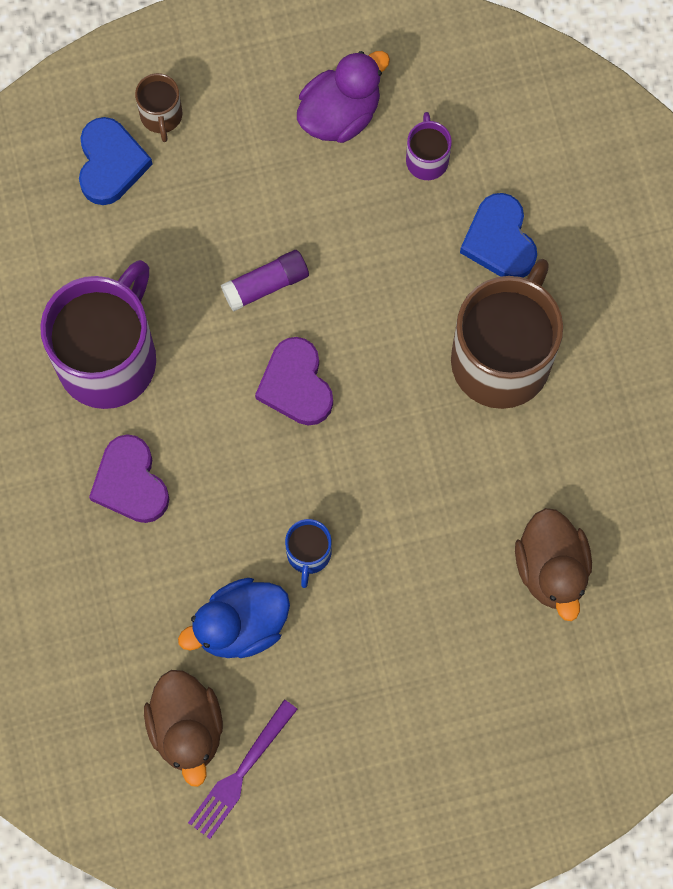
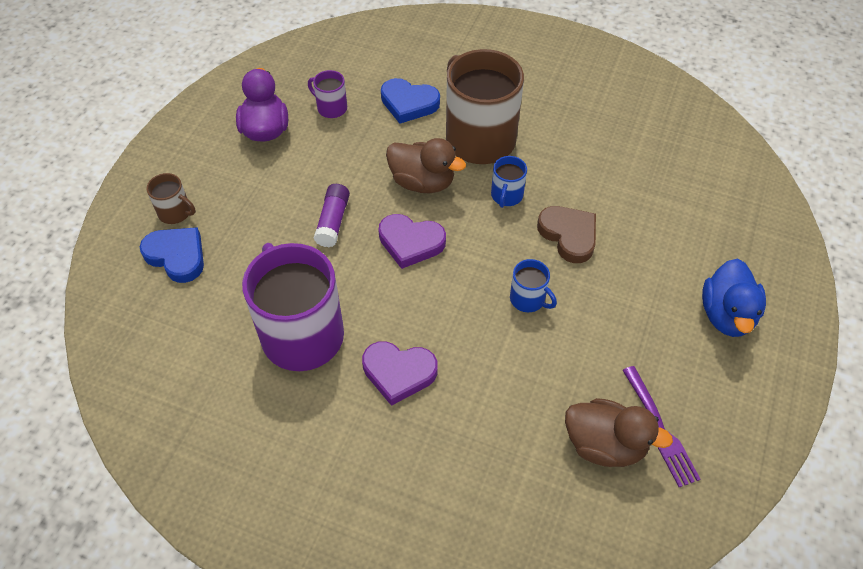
camera: 55 degrees left, 20 degrees down
blue duck [178,578,290,658] -> blue duck moved to [702,259,766,337]
brown duck [515,508,592,621] -> brown duck moved to [386,138,466,193]
none -> blue mug [491,156,527,208]
none -> brown heart [537,206,596,263]

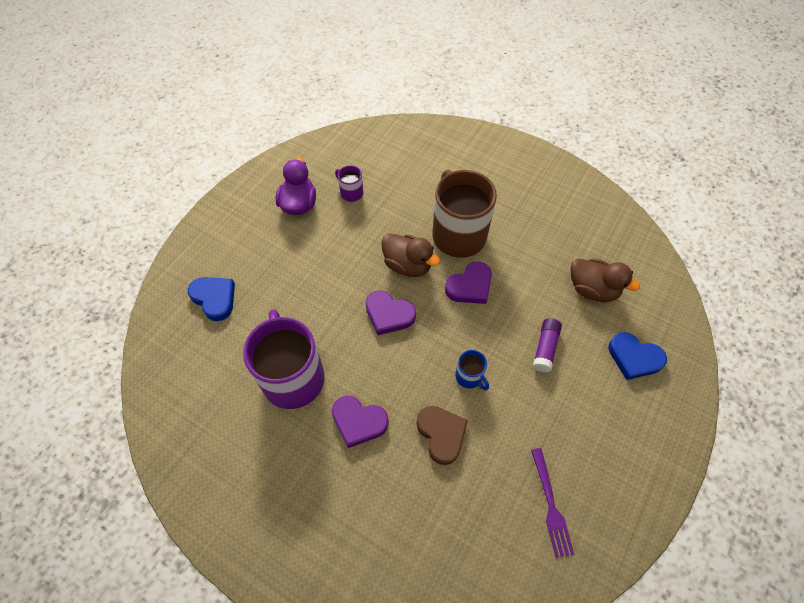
camera: 10 degrees right, 5 degrees up
brown mug [146,173,196,224] -> none
purple glue stick [314,184,350,247] -> purple glue stick moved to [533,318,562,372]
blue heart [381,78,440,124] -> blue heart moved to [608,332,667,380]
blue mug [491,156,527,208] -> purple heart [445,262,492,304]
brown heart [537,206,596,263] -> brown heart moved to [416,406,468,465]
brown duck [565,398,673,467] -> brown duck moved to [571,259,640,302]
blue duck [702,259,766,337] -> none

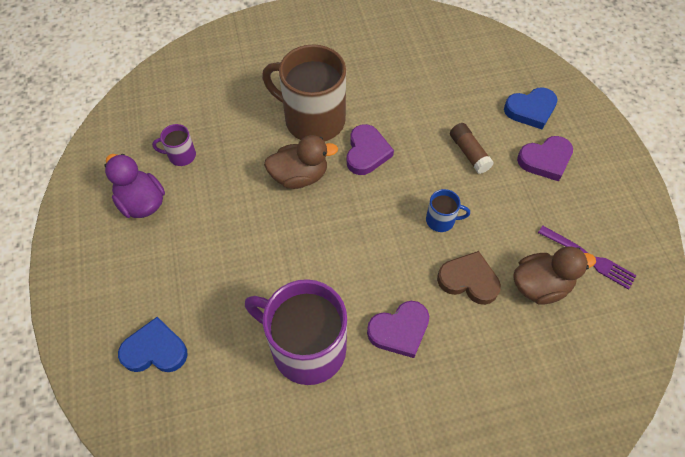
camera: 45 degrees left, 0 degrees up
purple heart [366,290,416,335] -> purple heart moved to [517,136,573,181]
purple glue stick [533,318,562,372] -> brown glue stick [450,123,494,174]
brown duck [571,259,640,302] -> brown duck moved to [513,247,596,305]

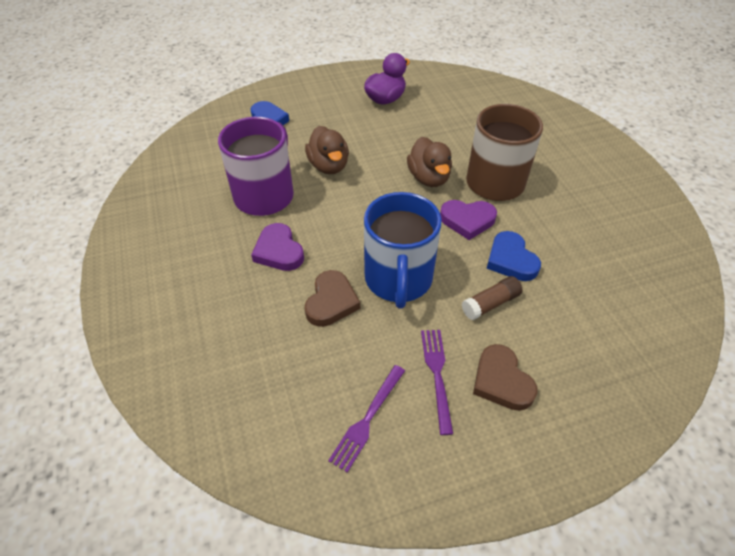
camera: 85 degrees right, 10 degrees down
purple mug [152,124,196,166] -> none
blue mug [426,189,470,232] -> blue mug [364,192,442,309], size x2.28
blue heart [504,87,558,129] -> blue heart moved to [487,231,541,281]
brown duck [513,247,596,305] -> brown duck moved to [305,126,349,174]
purple heart [517,136,573,181] -> brown heart [473,344,537,411]
none -> purple fork [421,330,453,435]

